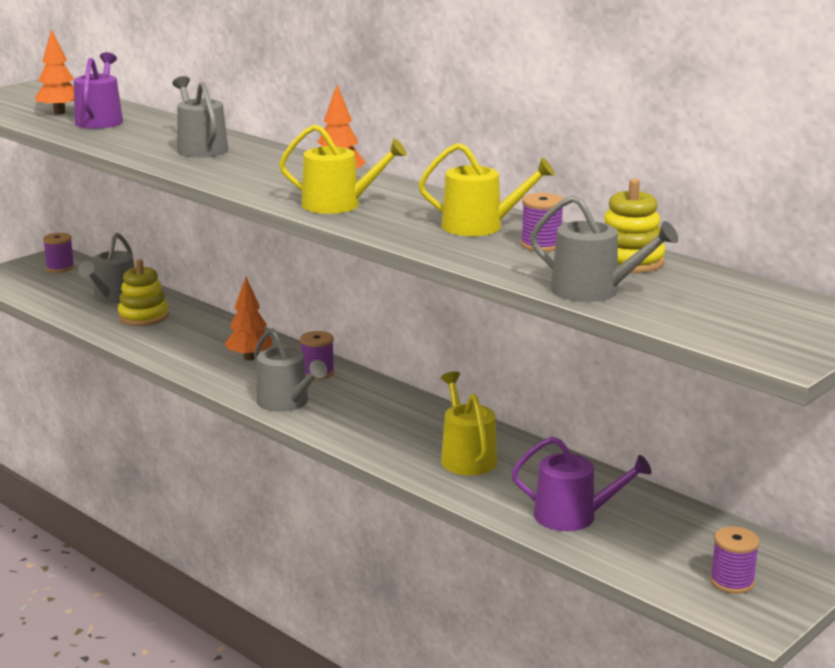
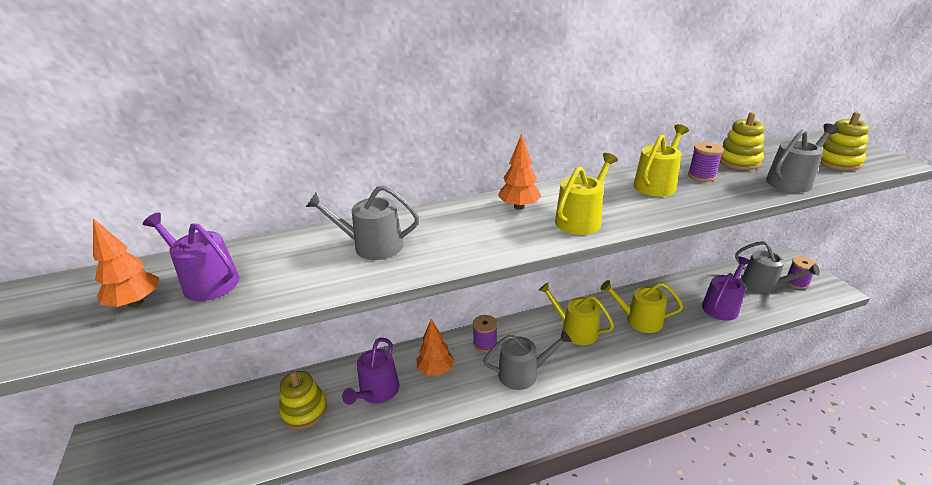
camera: 60 degrees left, 10 degrees up
purple spool [43,233,75,273] -> none
grey watering can [78,233,135,304] -> grey watering can moved to [735,241,820,292]
none -> purple watering can [342,338,399,405]
none -> yellow watering can [538,283,614,345]
none -> yellow stacking toy [820,112,870,171]

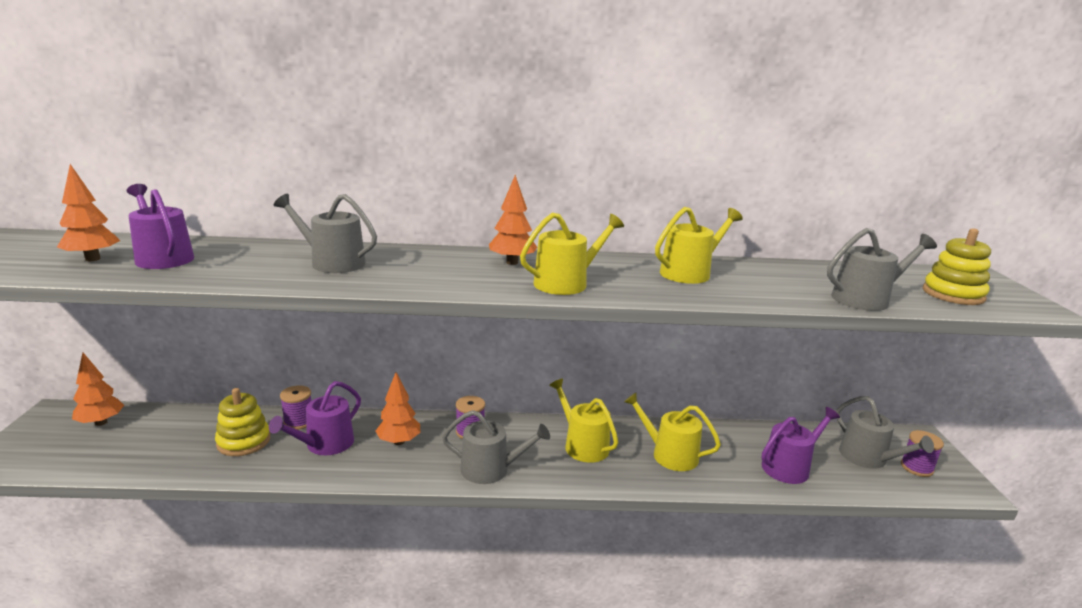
camera: 15 degrees right, 10 degrees down
purple spool [688,142,724,182] -> purple spool moved to [280,386,311,430]
yellow stacking toy [719,112,765,170] -> none
none -> orange tree [72,353,124,426]

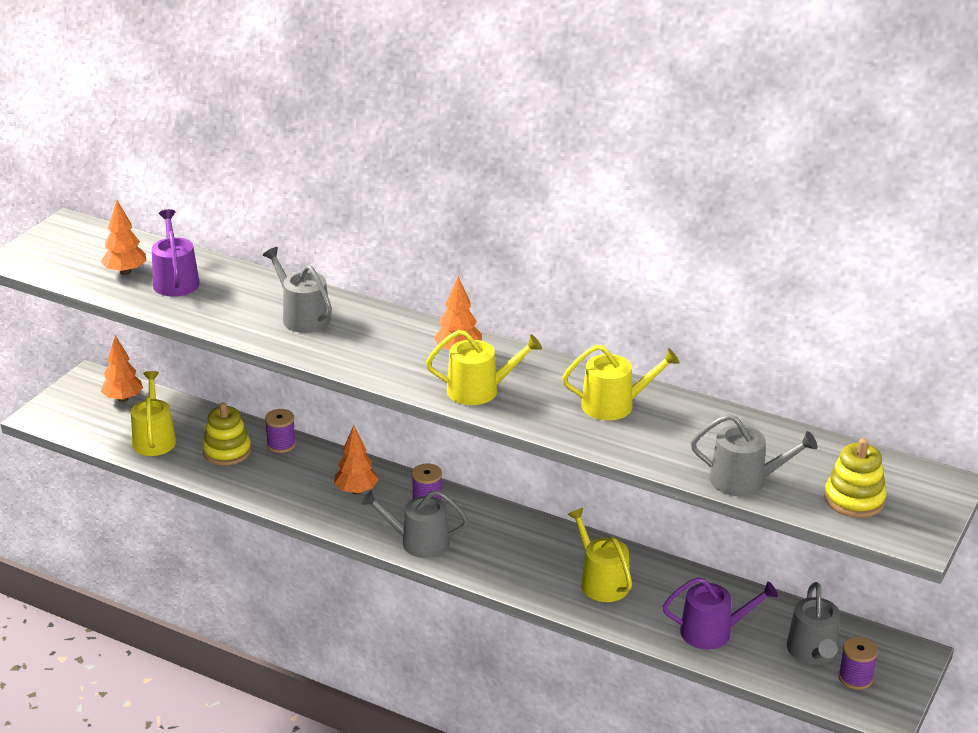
camera: 30 degrees right, 10 degrees up
purple watering can [269,381,361,455] -> none
grey watering can [442,410,550,484] -> grey watering can turned 150 degrees clockwise [361,490,468,558]
yellow watering can [549,378,618,463] -> yellow watering can moved to [131,371,176,456]

